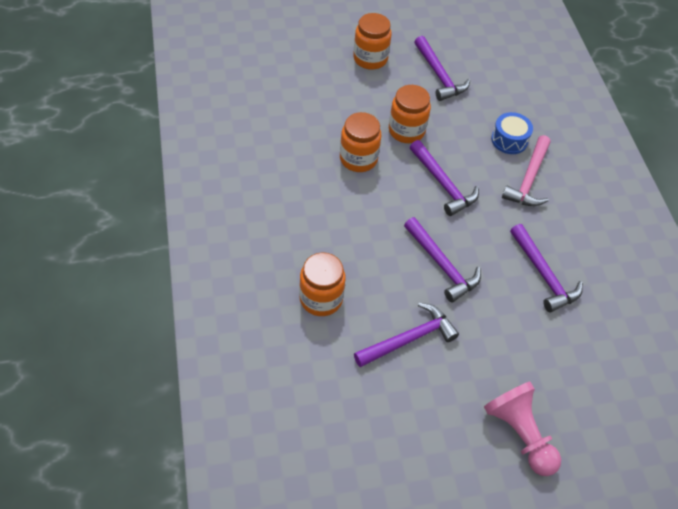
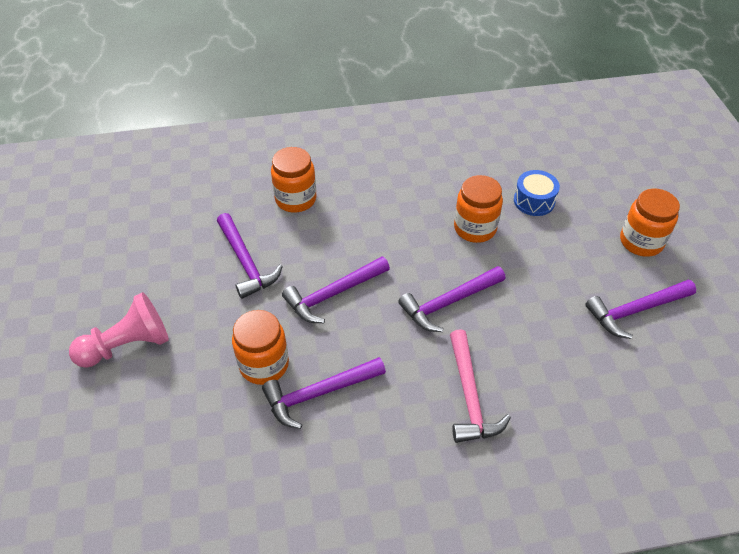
camera: 95 degrees right, 5 degrees down
orange jar [389,85,431,143] -> orange jar moved to [232,310,289,385]
blue drum [491,112,533,154] -> blue drum moved to [514,170,560,216]
pink hammer [502,135,551,206] -> pink hammer turned 120 degrees counterclockwise [450,329,511,443]

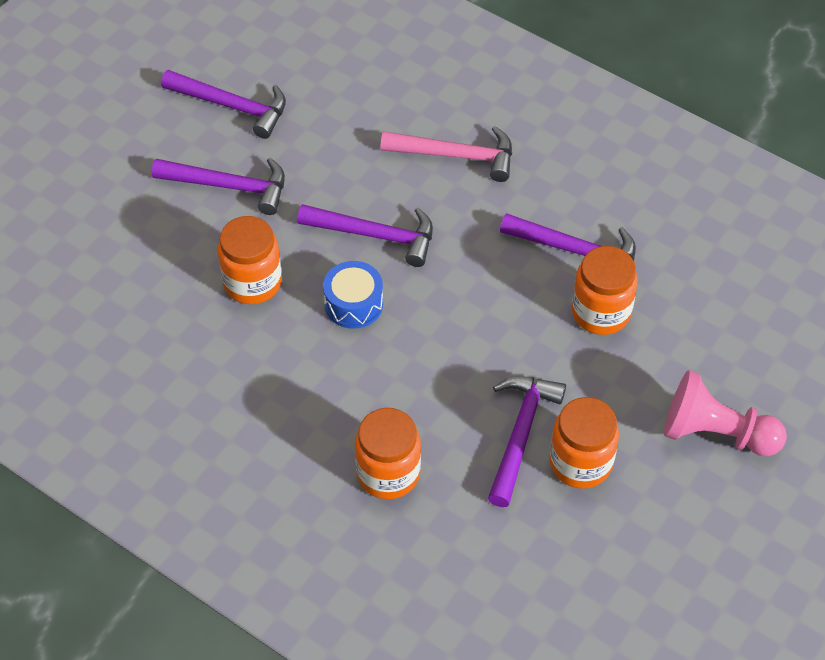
camera: 135 degrees left, 5 degrees up
purple hammer [282,256,390,323] -> purple hammer moved to [152,158,285,215]
pink hammer [450,329,511,443] -> pink hammer turned 60 degrees clockwise [381,126,512,182]
blue drum [514,170,560,216] -> blue drum moved to [323,261,383,329]
orange jar [620,188,680,257] -> orange jar moved to [550,397,619,489]

